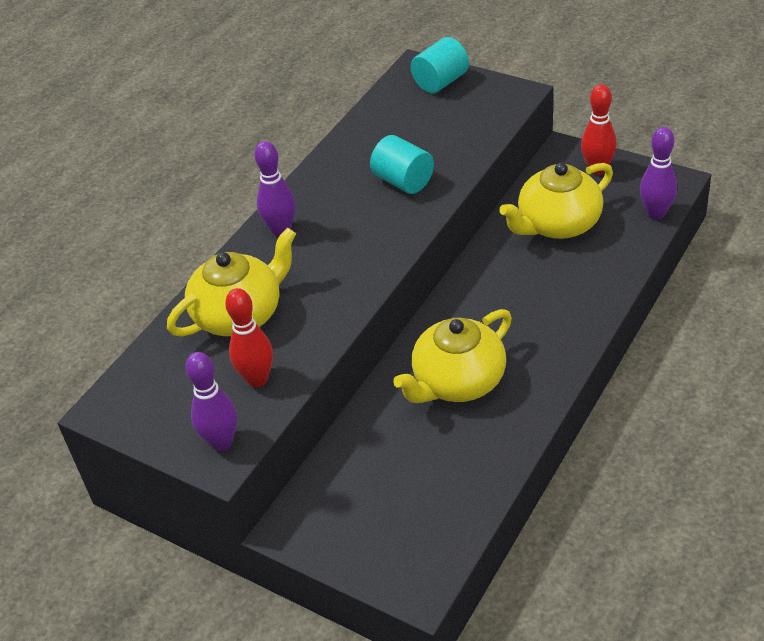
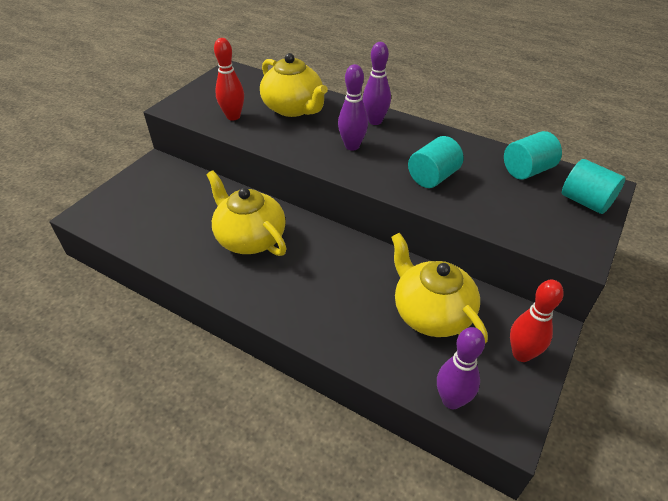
camera: 85 degrees right, 0 degrees up
purple bowling pin [185,352,237,451] -> purple bowling pin moved to [338,64,368,151]
none -> turquoise cylinder [504,131,562,180]

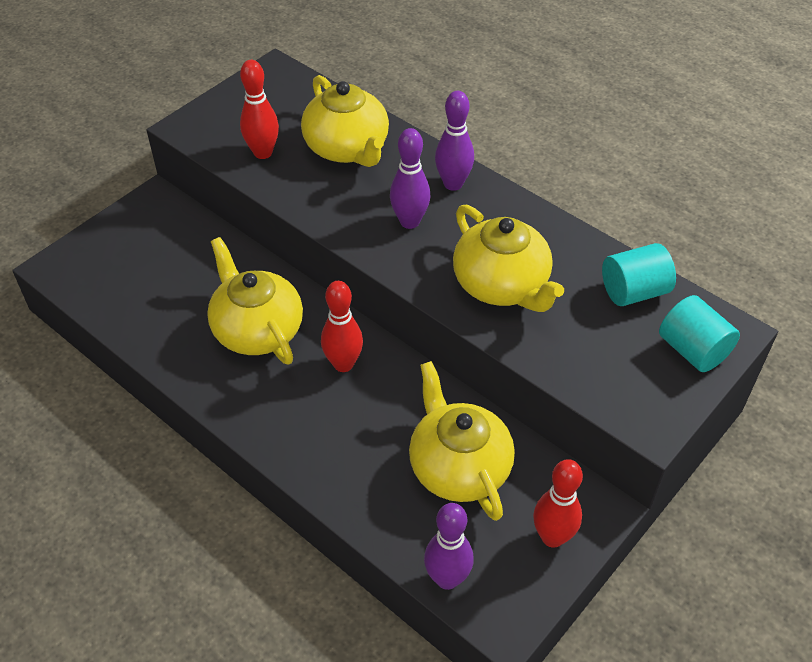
camera: 10 degrees right, 5 degrees up
turquoise cylinder [408,136,464,188] -> yellow teapot [453,205,564,312]
none -> red bowling pin [321,281,363,372]

